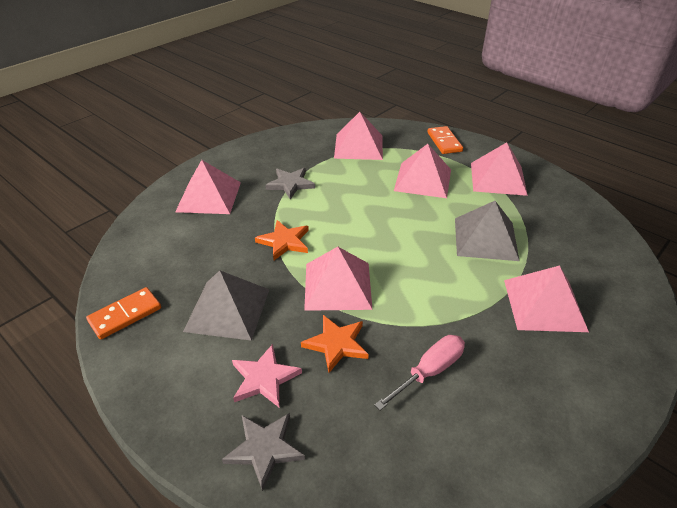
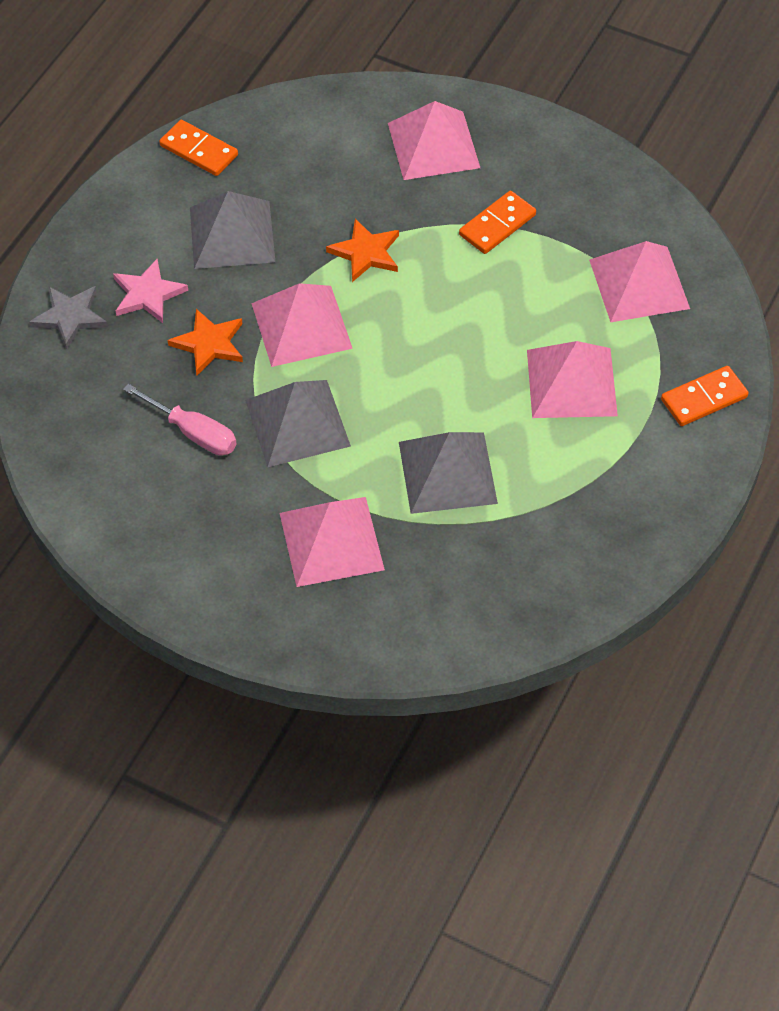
camera: 75 degrees right, 15 degrees up
grey star [265,168,315,199] -> orange domino [459,191,536,254]
pink pyramid [471,142,528,196] -> none
none -> grey pyramid [245,380,351,467]

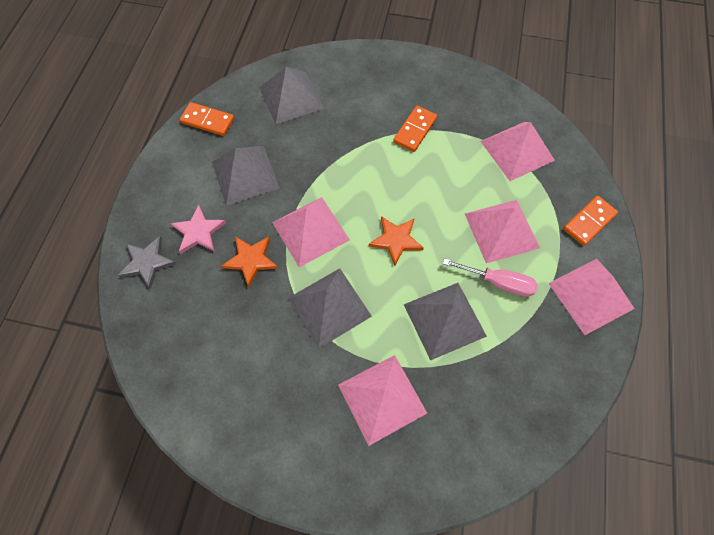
camera: 15 degrees left, 10 degrees up
pink screwdriver [123,384,237,456] -> pink screwdriver moved to [443,258,538,297]
orange star [326,219,399,282] -> orange star moved to [369,216,424,266]
pink pyramid [388,101,480,180] -> pink pyramid moved to [548,259,635,335]
none -> grey pyramid [259,67,324,125]

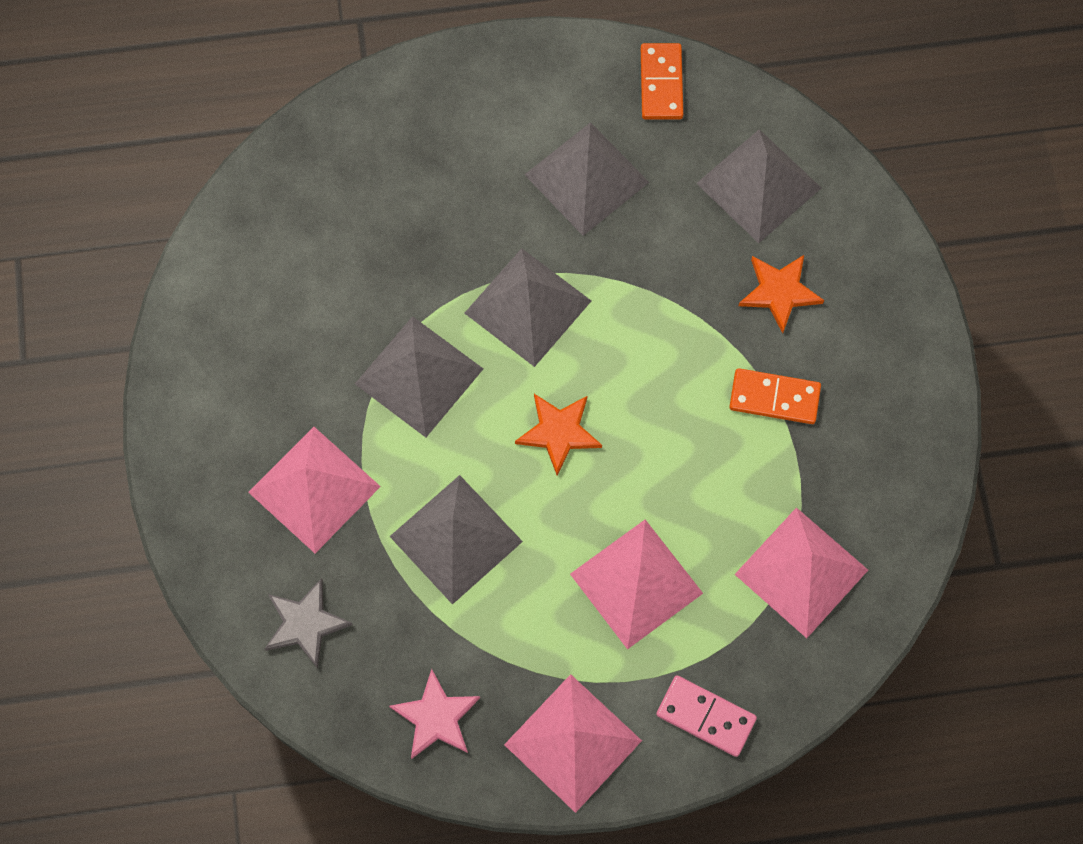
camera: 70 degrees right, 5 degrees up
grey star [118,236,176,289] -> grey star moved to [265,578,353,668]
pink star [171,205,226,254] -> pink star moved to [389,669,480,759]
orange star [222,236,278,287] -> orange star moved to [738,255,824,333]
pink pyramid [272,197,350,267] -> grey pyramid [465,248,591,367]
pink screwdriver [443,258,538,297] -> none
orange domino [563,196,618,246] -> pink domino [656,675,757,757]

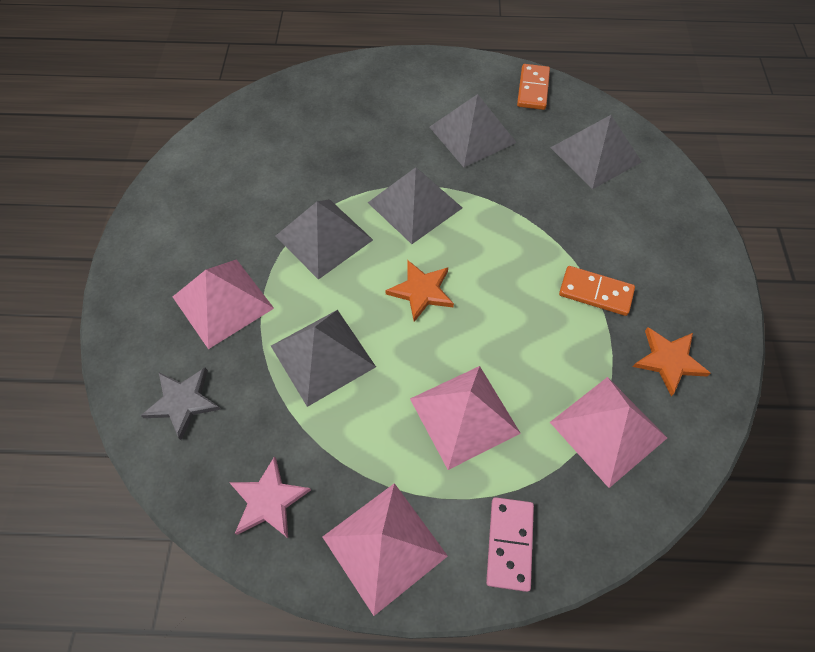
camera: 10 degrees right, 10 degrees down
pink domino [656,675,757,757] -> pink domino turned 60 degrees clockwise [486,497,534,592]
orange star [738,255,824,333] -> orange star moved to [633,327,711,396]

